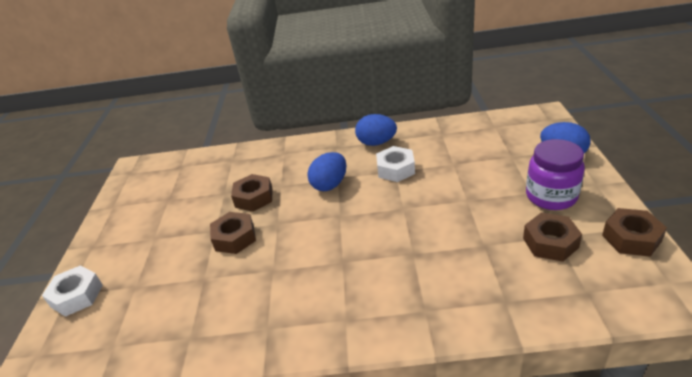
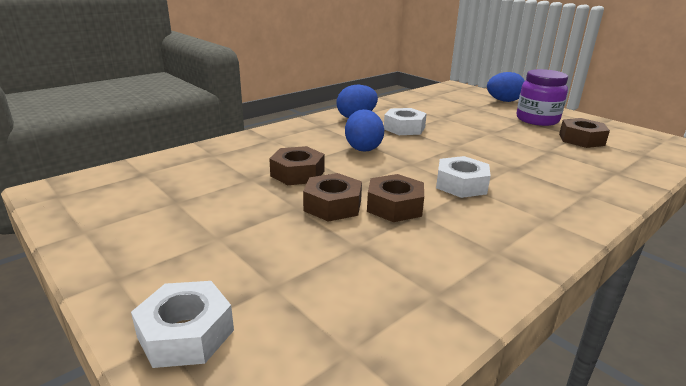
camera: 45 degrees left, 10 degrees down
brown nut [602,208,667,257] -> brown nut moved to [367,174,424,222]
none -> white nut [436,156,491,198]

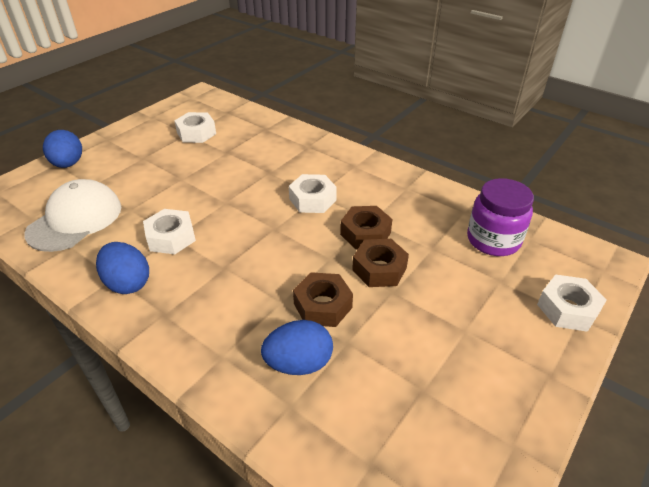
camera: 100 degrees left, 15 degrees up
blue egg [345,109,384,152] -> blue egg moved to [261,320,333,375]
purple jar [517,69,568,126] -> purple jar moved to [467,178,534,256]
brown nut [559,118,610,148] -> white nut [174,112,216,143]
none -> white cap [24,179,121,252]

